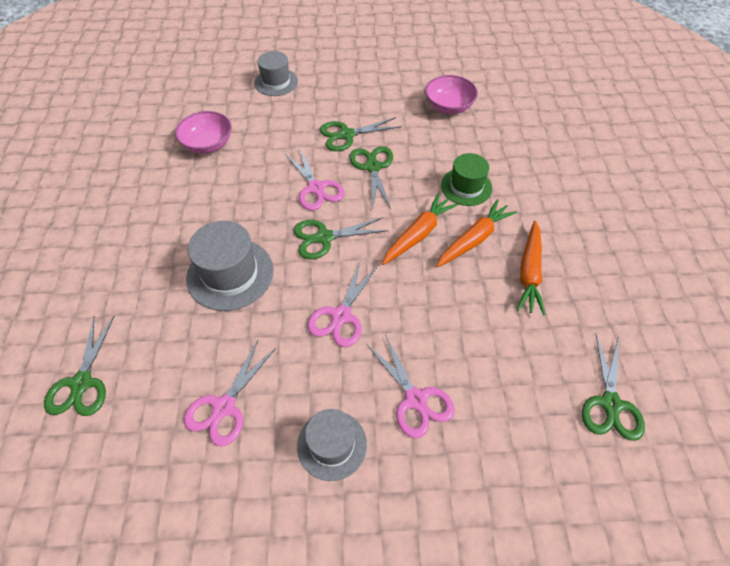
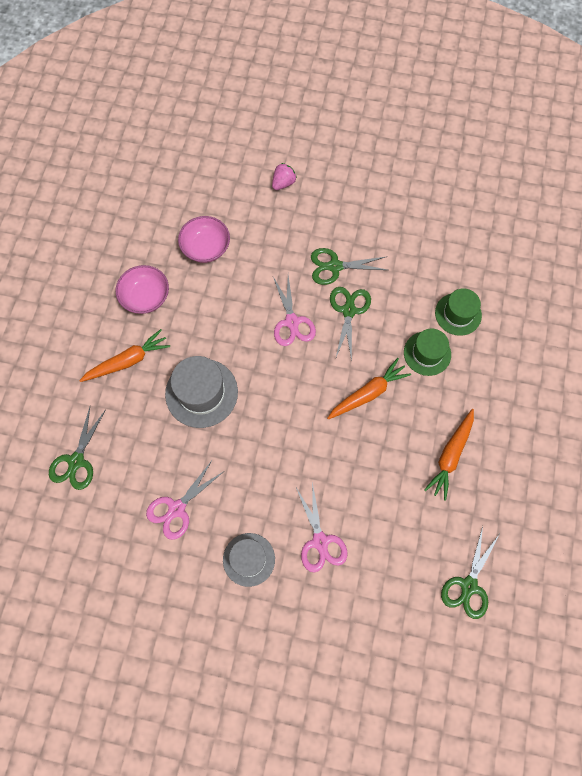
camera: 15 degrees right, 15 degrees up
grey hat [254,51,298,96] -> pink strawberry [272,163,297,190]
green scissors [293,217,389,259] -> none
pink scissors [307,261,378,347] -> none
pink bowl [425,75,478,114] -> pink bowl moved to [116,265,169,314]
orange carrot [436,199,517,267] -> orange carrot moved to [79,329,170,382]
none -> green hat [435,288,482,336]

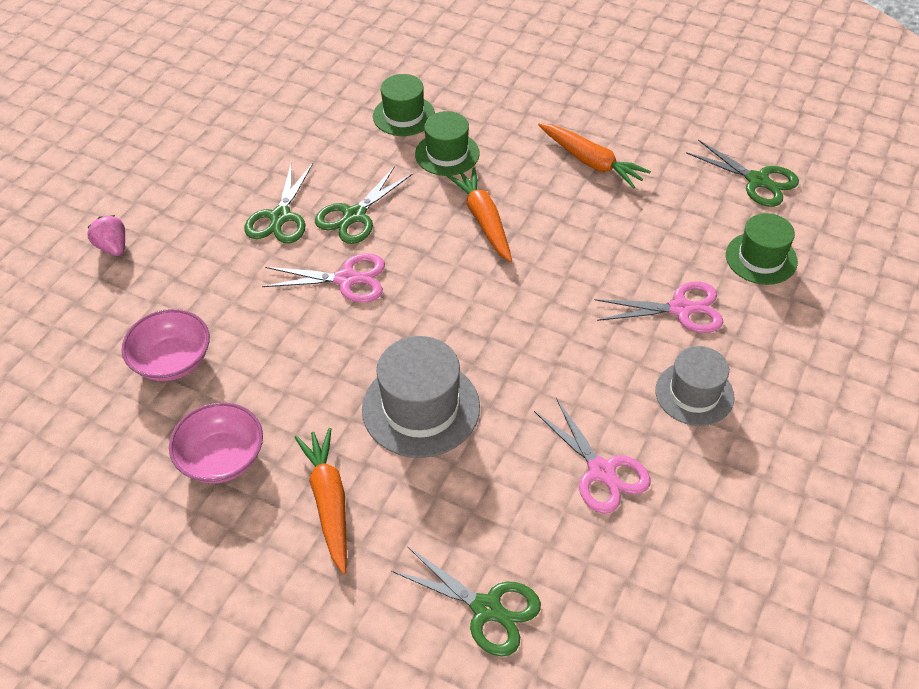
camera: 75 degrees left, 20 degrees down
green scissors [330,287,371,361] -> green scissors turned 75 degrees counterclockwise [315,166,413,244]
none -> green hat [726,213,798,285]

